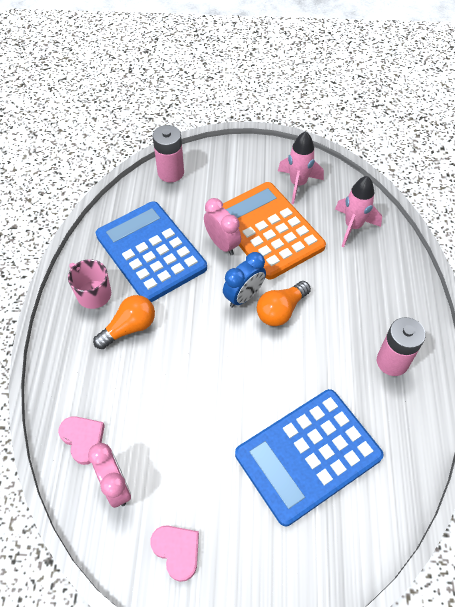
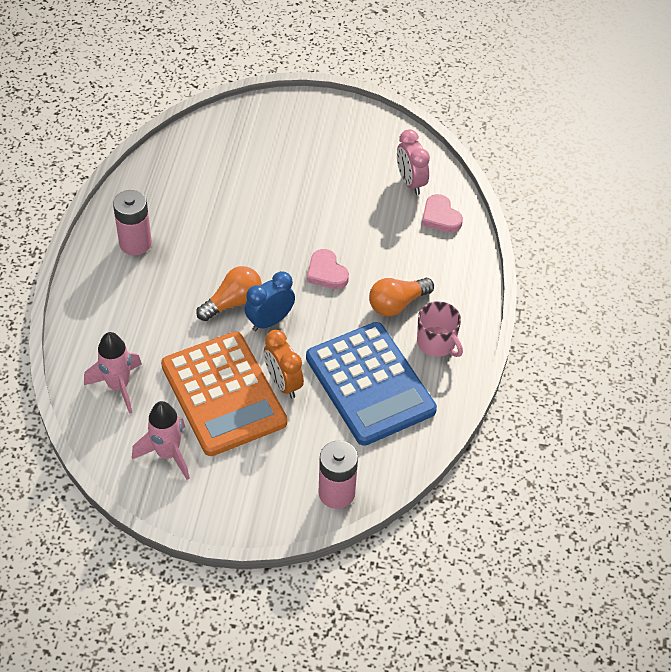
camera: 175 degrees left, 5 degrees down
pink heart [150,525,199,582] -> pink heart moved to [307,249,349,289]
pink clock [204,198,241,255] -> orange clock [264,330,304,398]
blue calculator [235,389,384,526] -> none

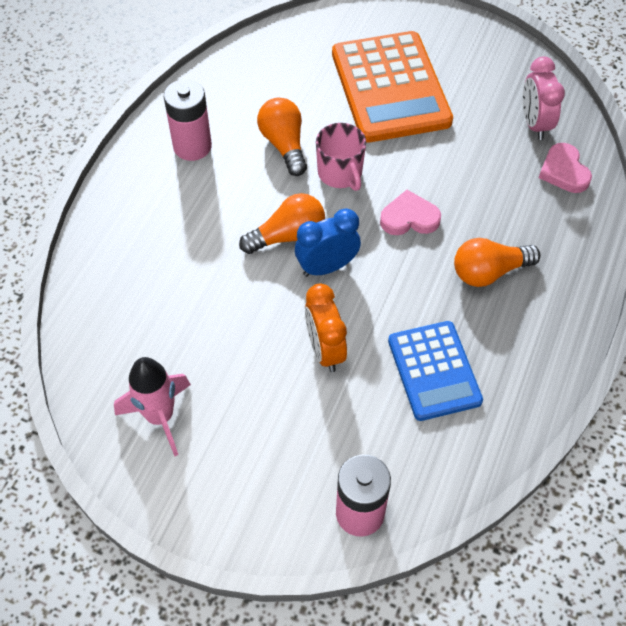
camera: 15 degrees right, 5 degrees up
pink rocket [84,332,142,414] -> none
orange calculator [161,331,287,456] -> orange calculator moved to [332,31,453,143]
blue calculator [306,322,437,446] -> blue calculator [388,321,483,421], size x0.62
pink heart [307,249,349,289] -> pink heart turned 105 degrees clockwise [380,190,441,235]
pink mug [417,301,463,357] -> pink mug moved to [316,123,366,191]
none -> orange light bulb [257,98,307,176]

